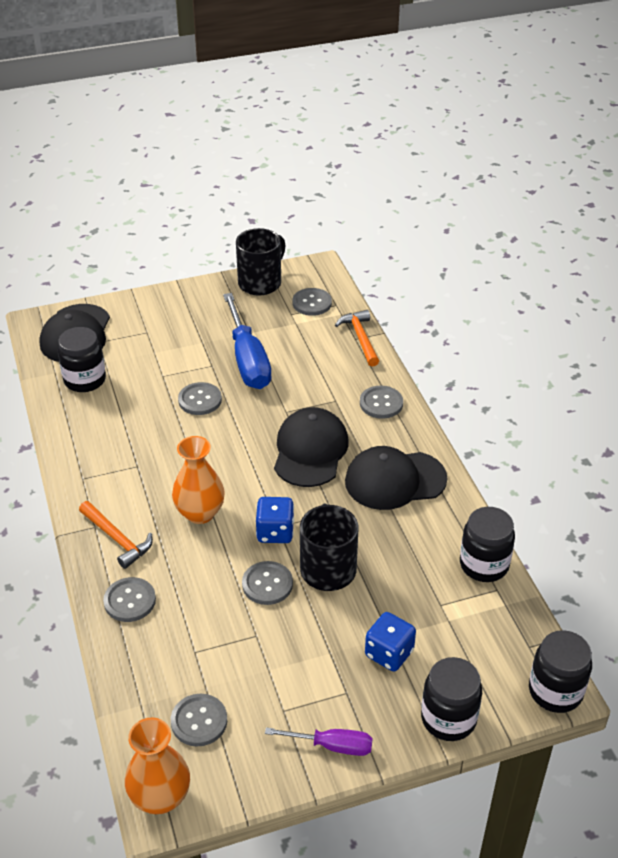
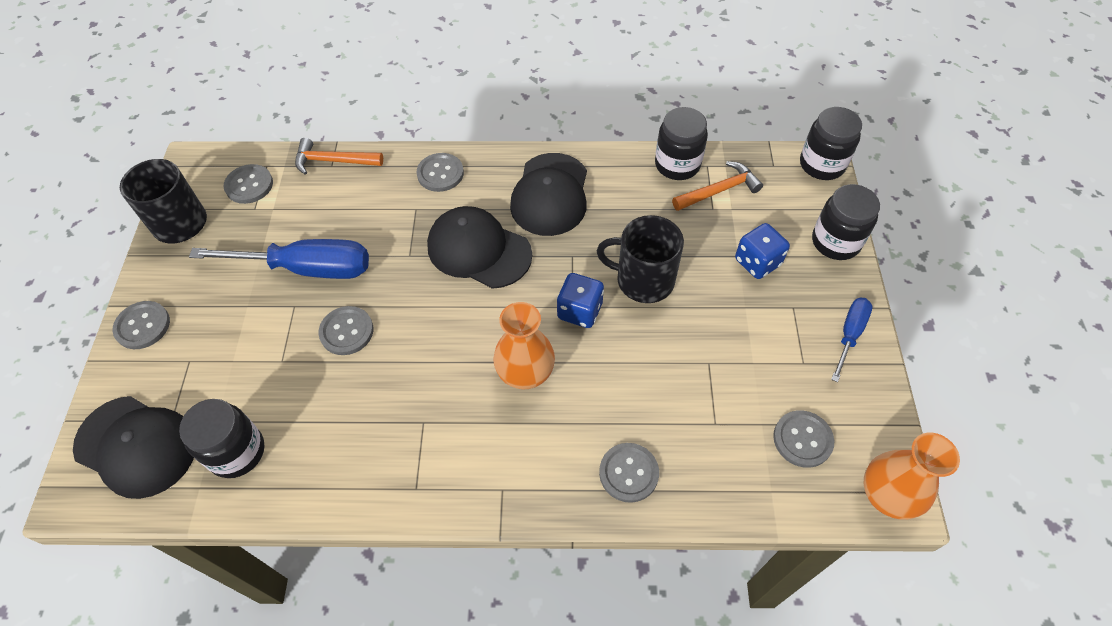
camera: 70 degrees left, 15 degrees up
orange hammer [79,501,153,569] -> orange hammer moved to [672,161,763,211]
grey button [242,561,293,605] -> grey button moved to [113,301,170,349]
purple screwdriver [265,728,373,756] -> blue screwdriver [831,298,872,382]

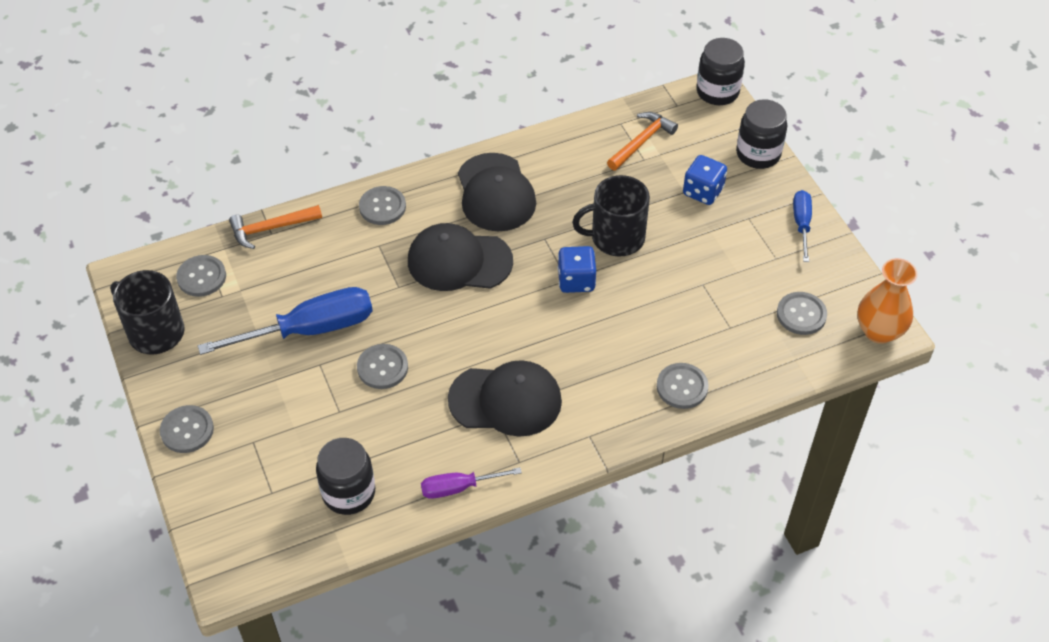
camera: 25 degrees left, 5 degrees down
black cap [73,396,194,499] -> black cap moved to [448,360,562,437]
orange vase [494,302,555,390] -> none
black jar [655,107,708,180] -> none
none -> purple screwdriver [421,467,522,499]

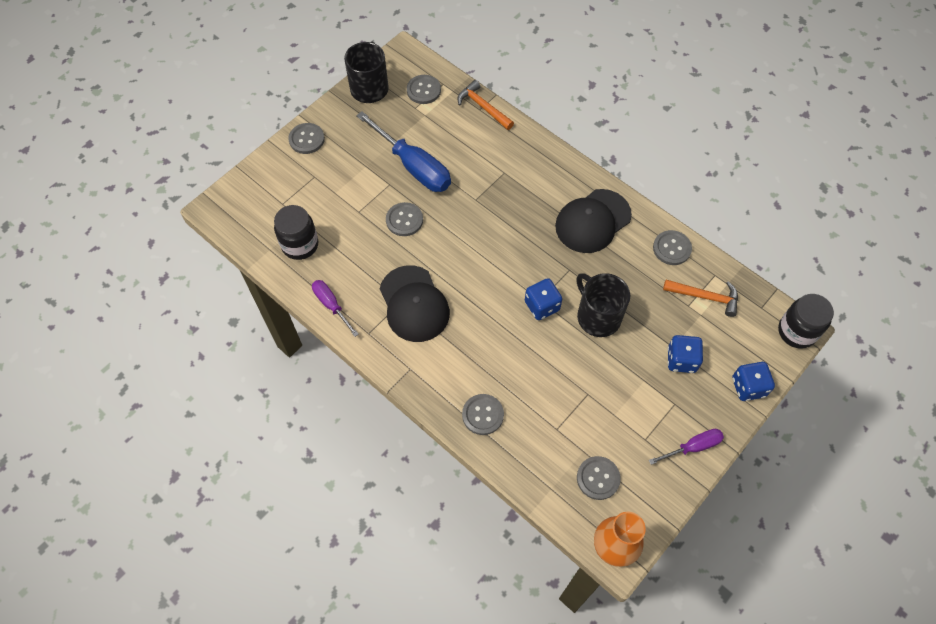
camera: 65 degrees right, 10 degrees up
grey button [359,186,406,225] -> grey button moved to [653,230,692,265]
black cap [408,223,513,291] -> none
black jar [736,99,787,169] -> blue dice [732,362,775,401]
blue screwdriver [793,190,812,262] -> purple screwdriver [649,429,724,465]

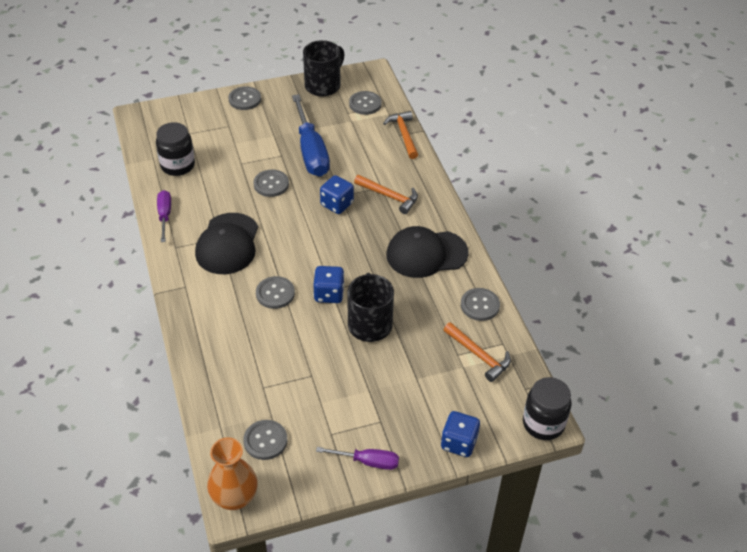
camera: 30 degrees right, 15 degrees down
grey button [462,394,504,435] -> grey button moved to [256,276,295,309]
blue dice [667,335,703,373] -> blue dice moved to [320,175,354,214]
none -> orange hammer [354,175,418,214]

